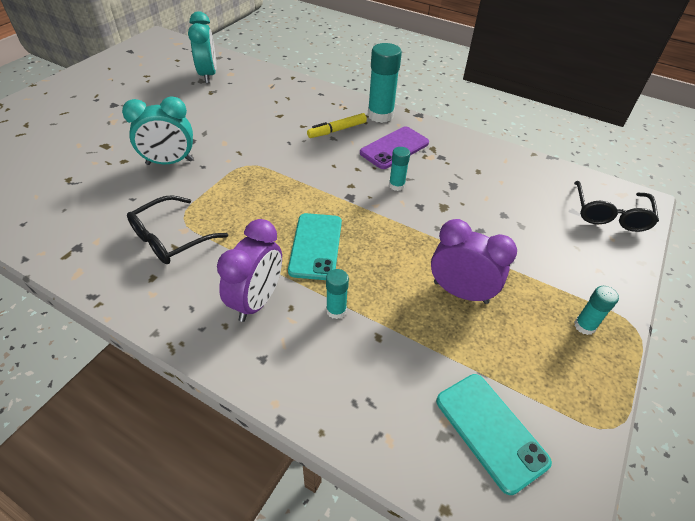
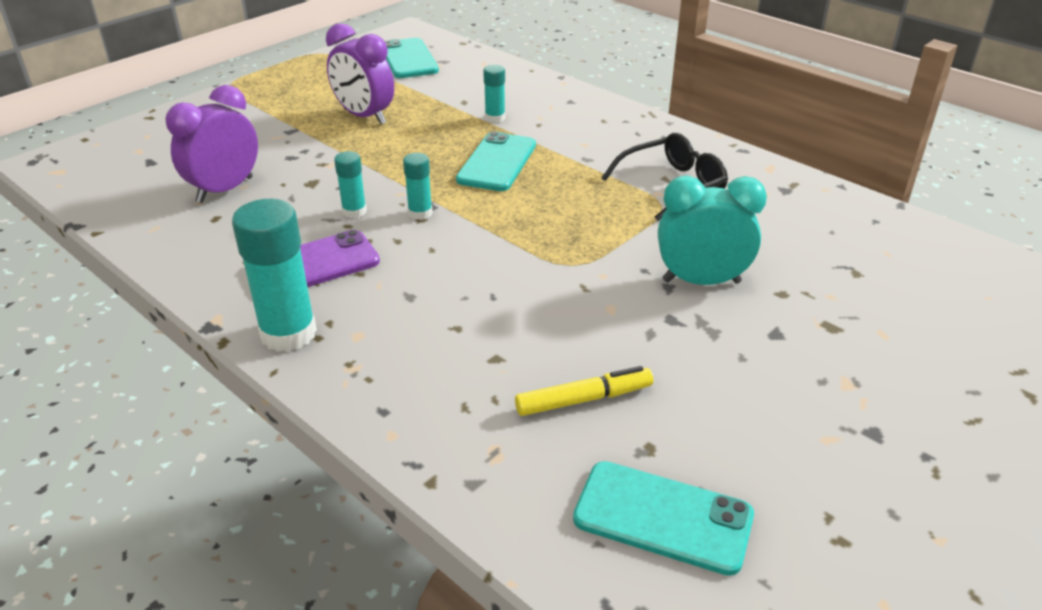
camera: 165 degrees left, 10 degrees down
turquoise clock [188,12,216,83] -> turquoise phone [573,461,754,576]
purple clock [217,219,282,322] -> purple clock moved to [165,85,258,203]
yellow marker [307,113,367,138] -> yellow marker moved to [515,366,653,416]
black glasses [574,181,659,232] -> none
turquoise glue stick [574,286,619,335] -> turquoise glue stick moved to [403,153,433,220]

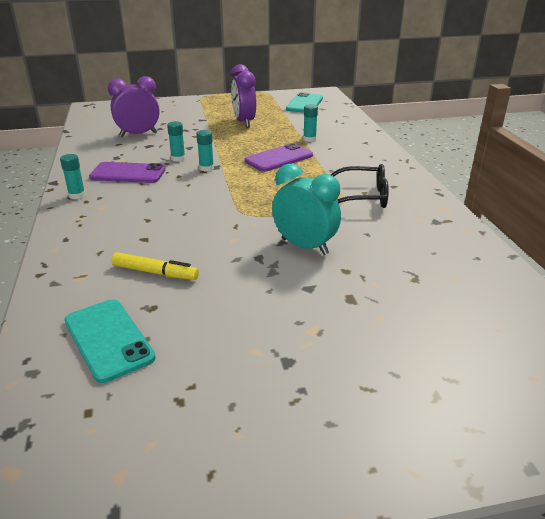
camera: 35 degrees right, 5 degrees down
turquoise glue stick [232,199,317,352] -> turquoise glue stick [60,154,86,199], size x0.52
turquoise phone [456,131,536,191] -> purple phone [245,143,313,172]

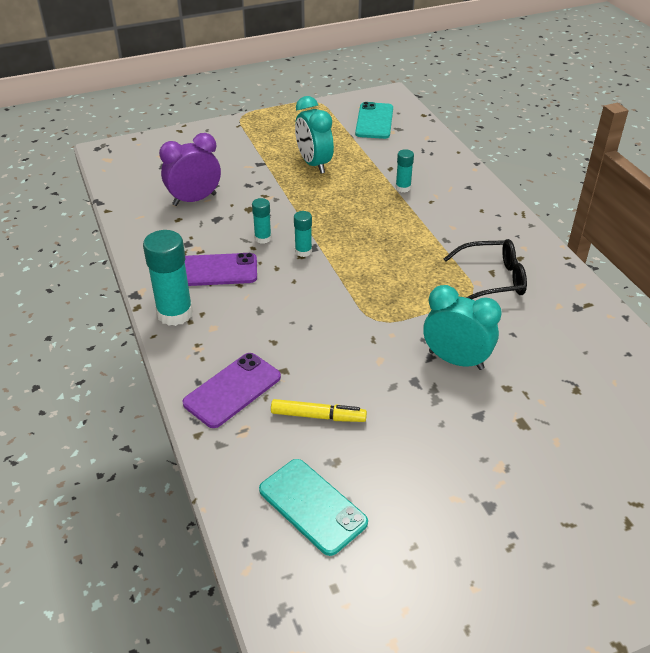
camera: 10 degrees left, 10 degrees up
turquoise glue stick [60,154,86,199] -> turquoise glue stick [143,230,193,326], size x1.91
purple clock [231,64,256,128] -> turquoise clock [295,96,334,174]
purple phone [245,143,313,172] -> purple phone moved to [182,353,281,428]

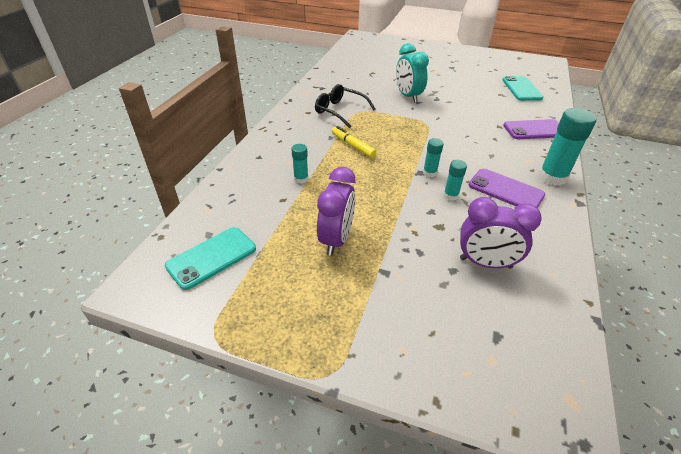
camera: 140 degrees left, 0 degrees up
yellow marker [271,399,367,422] -> yellow marker moved to [332,126,377,158]
turquoise clock [295,96,334,174] -> purple clock [317,167,356,256]

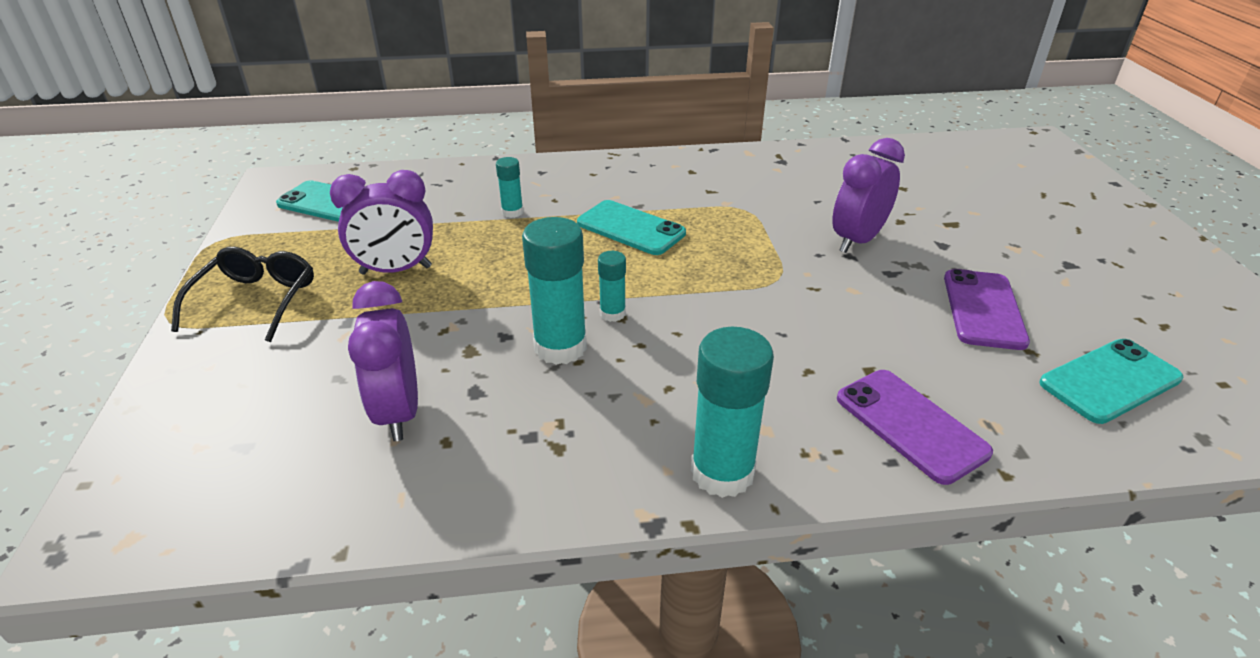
camera: 65 degrees right, 5 degrees down
black glasses [315,84,376,128] -> black glasses moved to [171,247,314,342]
yellow marker [332,126,377,158] -> turquoise phone [577,200,686,255]
turquoise clock [396,43,429,103] -> purple clock [832,138,905,253]
turquoise glue stick [444,160,467,201] -> turquoise glue stick [522,217,587,365], size x1.91
purple phone [469,169,545,208] -> purple phone moved to [944,269,1030,350]

